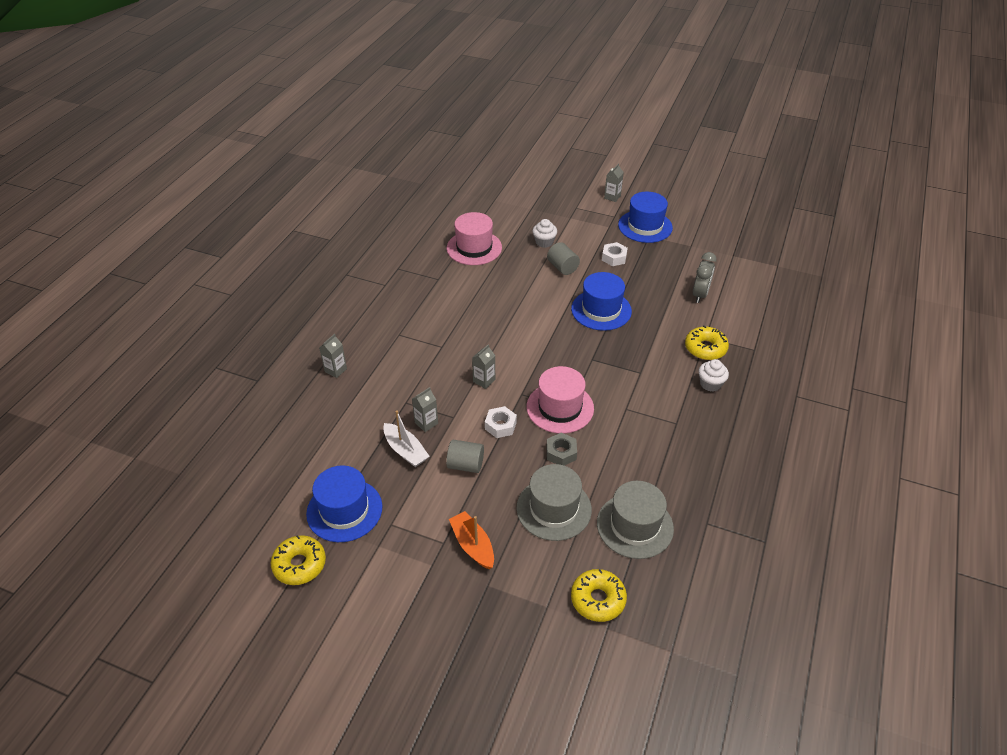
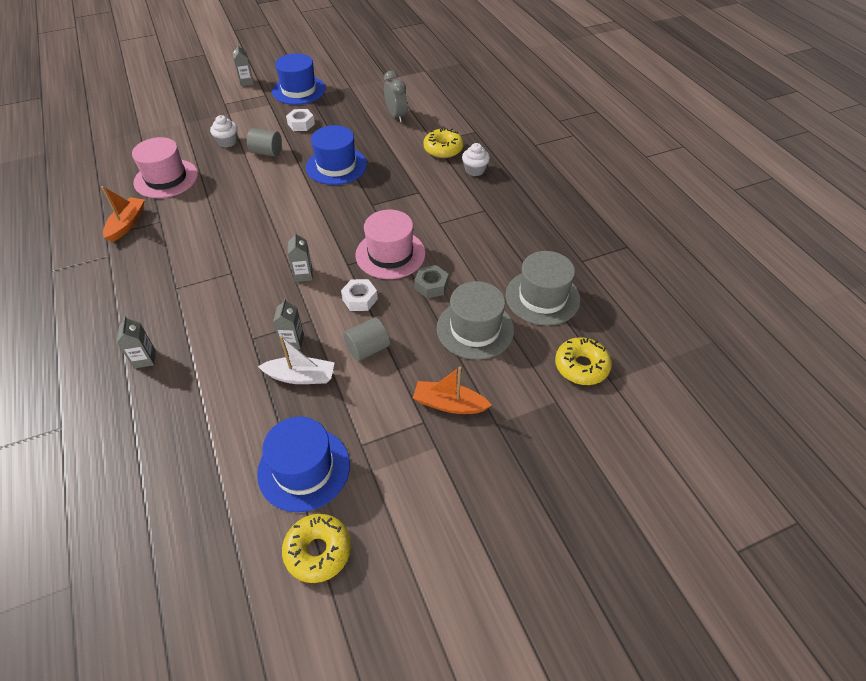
camera: 45 degrees left, 5 degrees up
none -> orange boat [101,186,145,242]

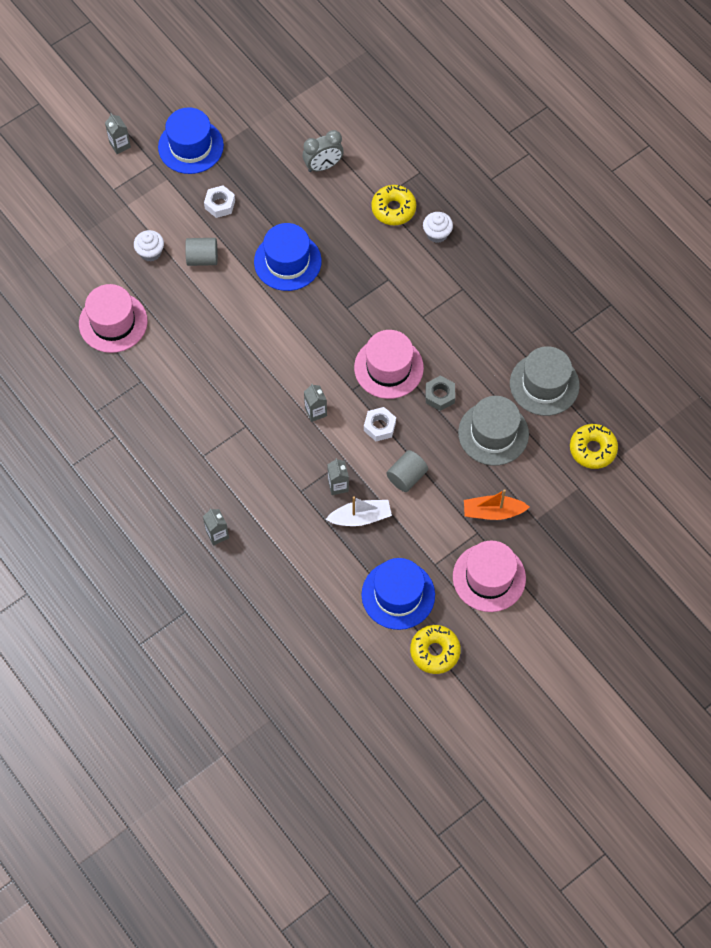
camera: 15 degrees left, 15 degrees up
orange boat [101,186,145,242] -> none
grey clock [384,71,407,122] -> grey clock turned 105 degrees clockwise [303,130,344,172]
none -> pink hat [453,541,526,612]

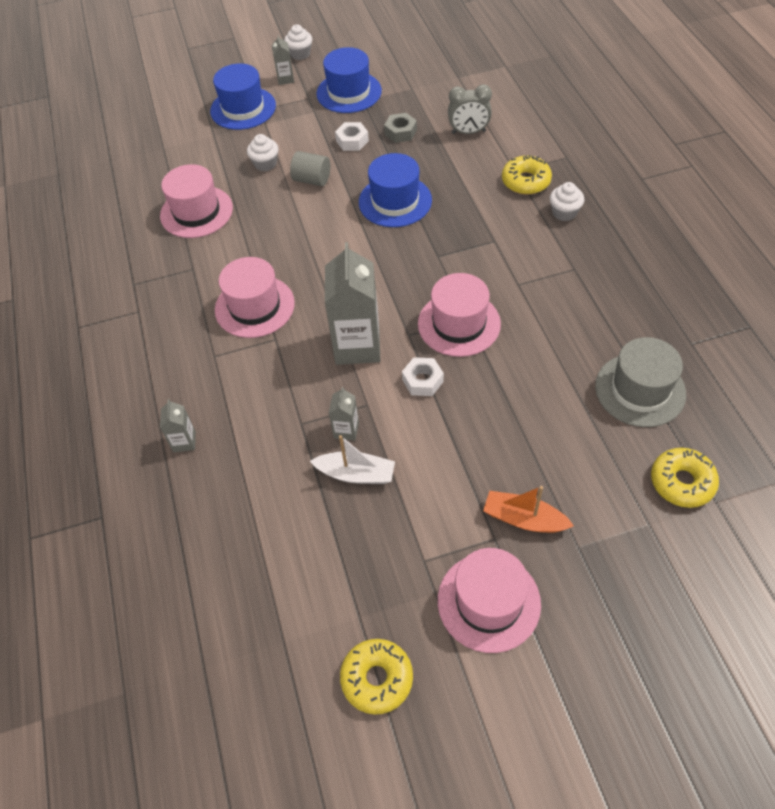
camera: 25 degrees right, 10 degrees down
grey carton [304,384,327,422] -> grey carton [325,242,381,365], size x2.16
blue hat [362,558,435,630] -> blue hat moved to [210,63,276,130]
grey cylinder [387,450,428,492] -> none
grey nut [425,376,455,411] -> grey nut moved to [384,113,417,143]
grey hat [458,396,529,466] -> none
none -> pink hat [215,257,295,338]
none -> white cupcake [284,24,312,60]

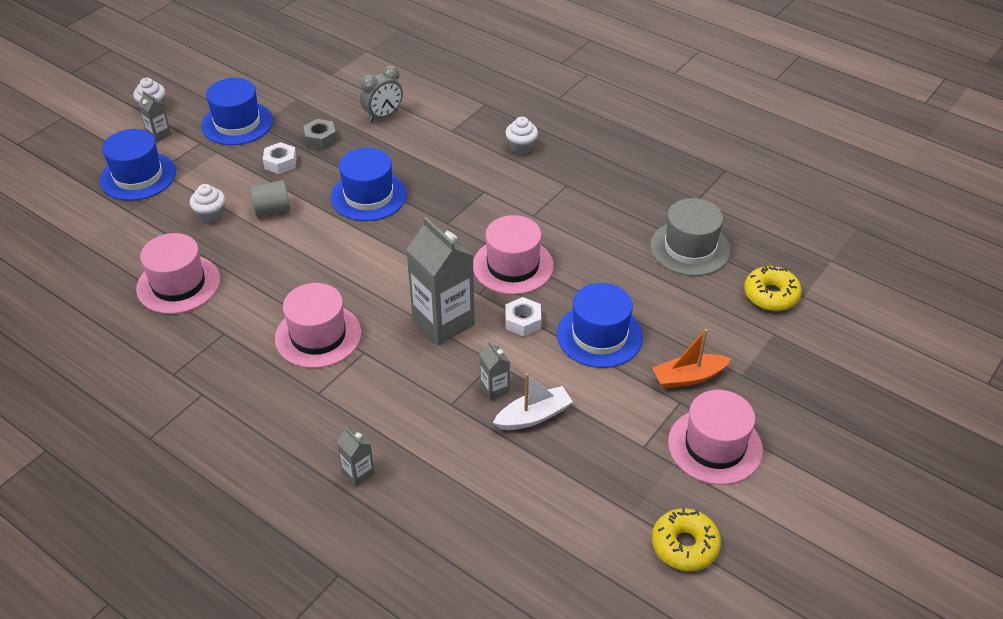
camera: 40 degrees left, 10 degrees down
yellow donut [502,155,552,195] -> none
none -> blue hat [557,283,643,368]

